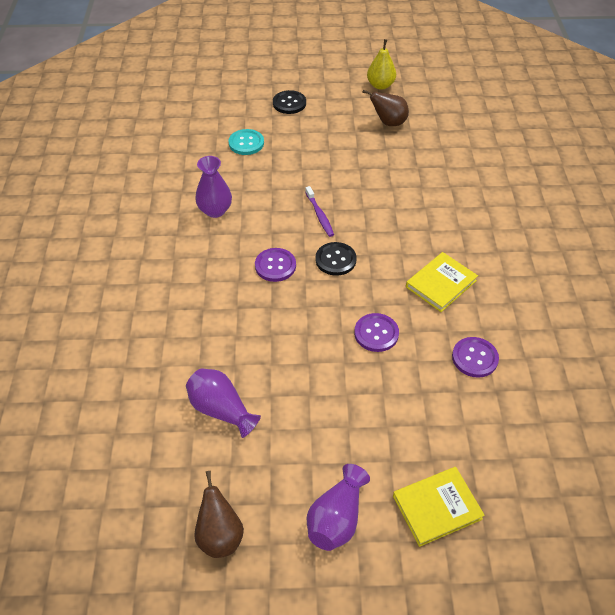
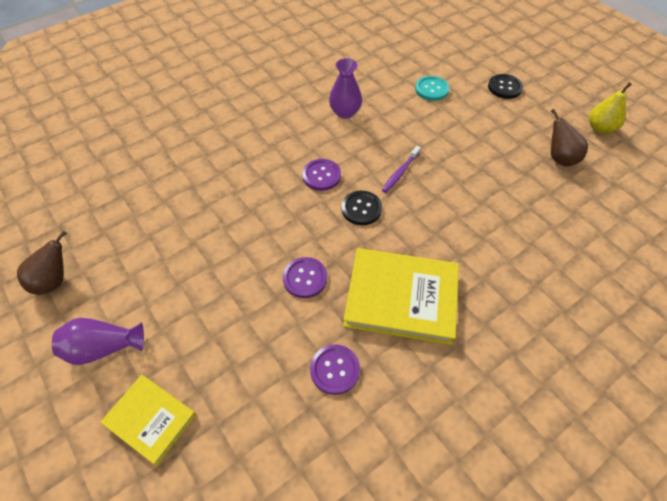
camera: 55 degrees right, 5 degrees up
purple vase [186,368,261,438] -> none
yellow book [406,252,478,312] -> yellow book [343,248,459,345], size x1.69

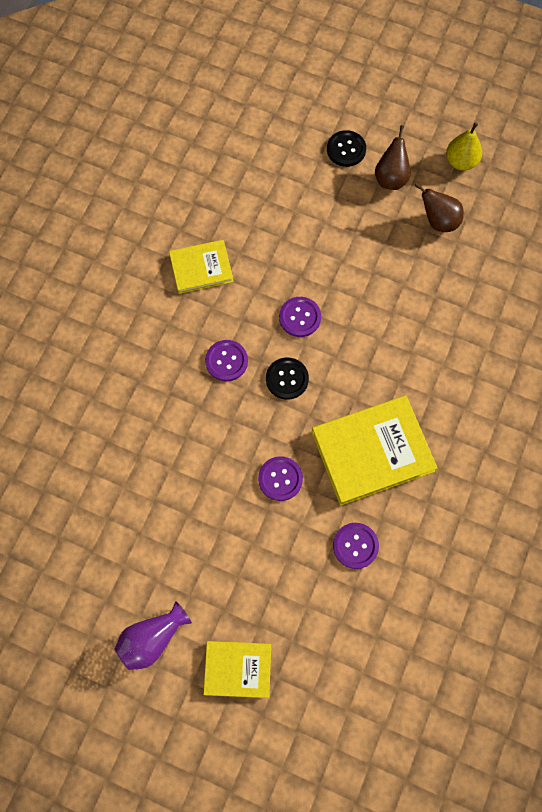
camera: 30 degrees left, 15 degrees up
brown pear [17,231,67,295] -> brown pear moved to [375,125,411,190]
purple vase [329,58,362,119] -> yellow book [169,240,234,294]
purple toothbrush [382,146,421,193] -> purple button [279,297,321,337]
turquoise button [415,76,449,101] -> none

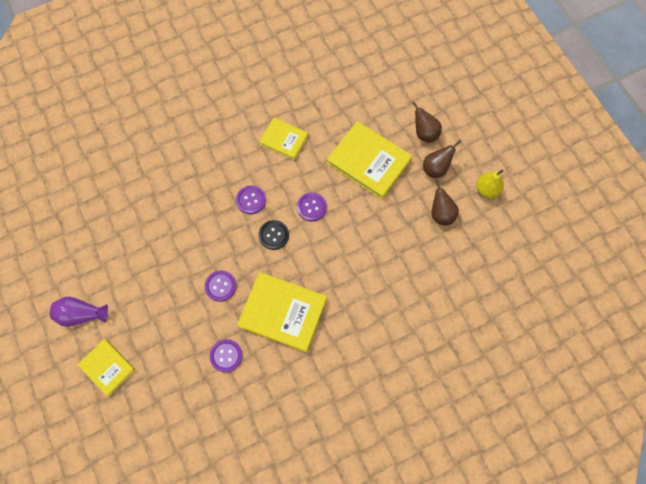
camera: 40 degrees right, 0 degrees up
black button [327,130,366,167] -> brown pear [412,102,442,143]
none -> yellow book [327,121,412,200]

